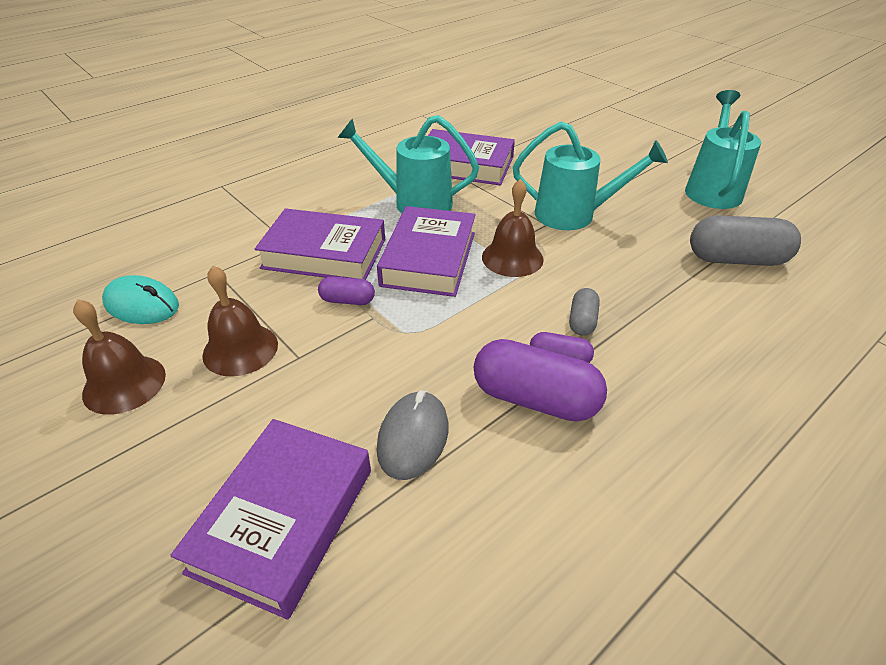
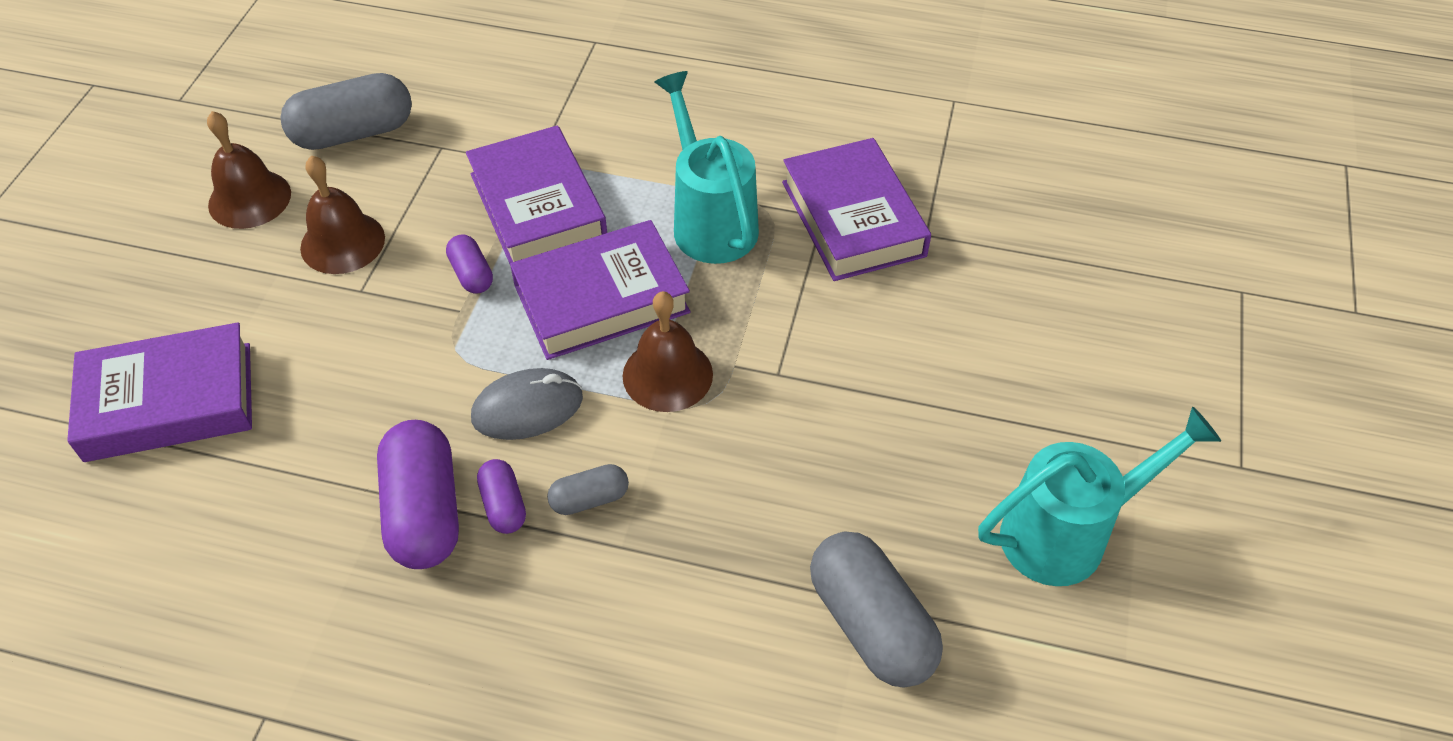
camera: 55 degrees right, 10 degrees up
turquoise mouse [102,275,179,324] -> grey capsule [280,73,412,150]
grey mouse [376,390,448,480] -> grey mouse moved to [471,368,583,440]
turquoise watering can [513,122,668,230] -> none

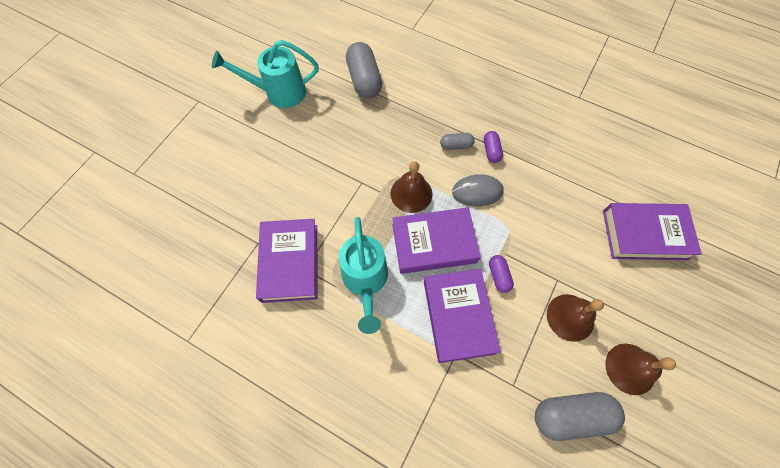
camera: 165 degrees left, 15 degrees up
purple capsule [377,420,459,569] -> none

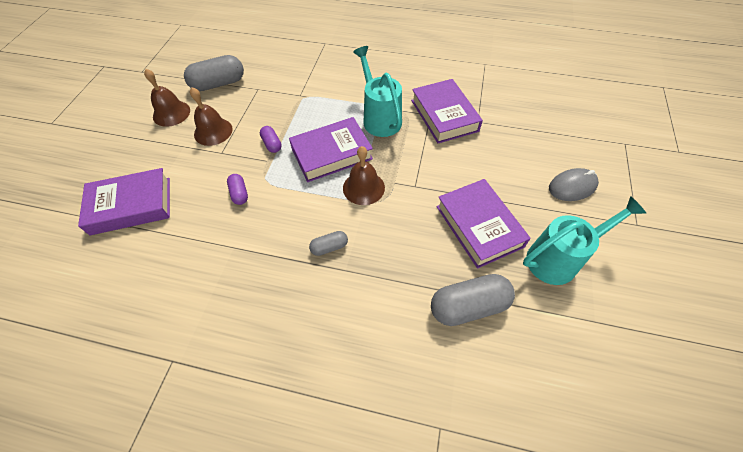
camera: 165 degrees right, 10 degrees down
grey capsule [346,42,382,98] -> grey capsule turned 75 degrees counterclockwise [431,274,515,326]
purple book [424,269,501,363] -> purple book moved to [436,179,531,269]
grey mouse [452,174,504,206] -> grey mouse moved to [549,168,599,201]
purple capsule [484,131,503,163] -> purple capsule moved to [227,174,248,205]

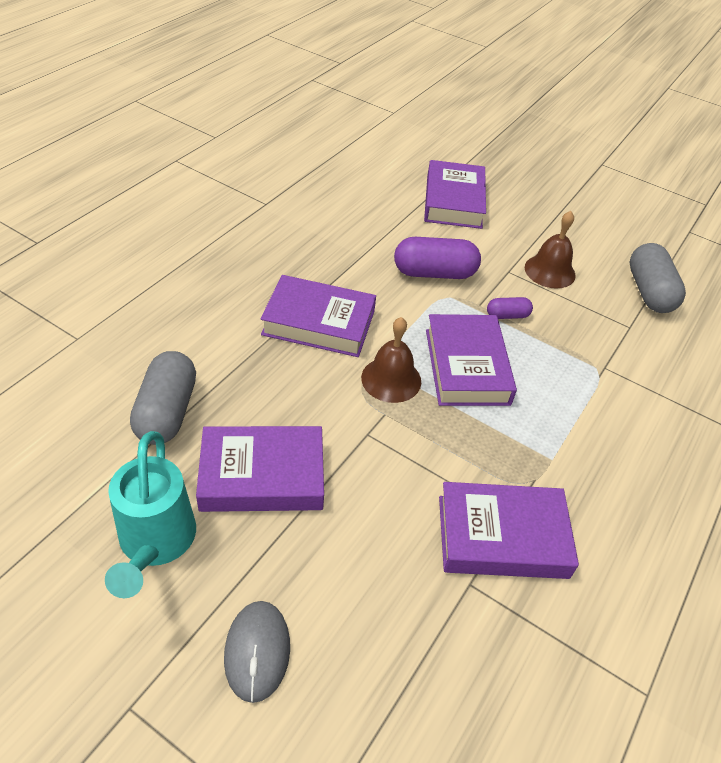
camera: 105 degrees right, 10 degrees down
brown bell [144,69,190,127] -> none
purple capsule [227,174,248,205] -> purple capsule [394,237,481,279], size x1.94
grey capsule [309,231,348,256] -> purple book [260,275,376,357]
turquoise watering can [353,46,402,137] -> none

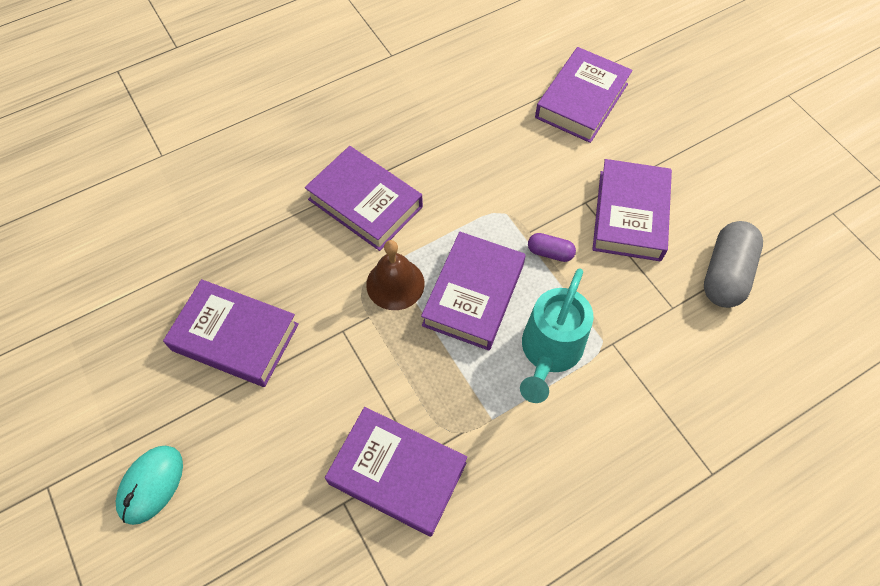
camera: 30 degrees right, 15 degrees up
turquoise watering can [105,431,196,598] -> turquoise watering can moved to [520,268,593,403]
grey capsule [130,351,196,445] -> none
grey mouse [224,601,290,703] -> turquoise mouse [116,446,183,525]
purple capsule [394,237,481,279] -> none
brown bell [525,211,576,289] -> purple book [592,159,672,261]

